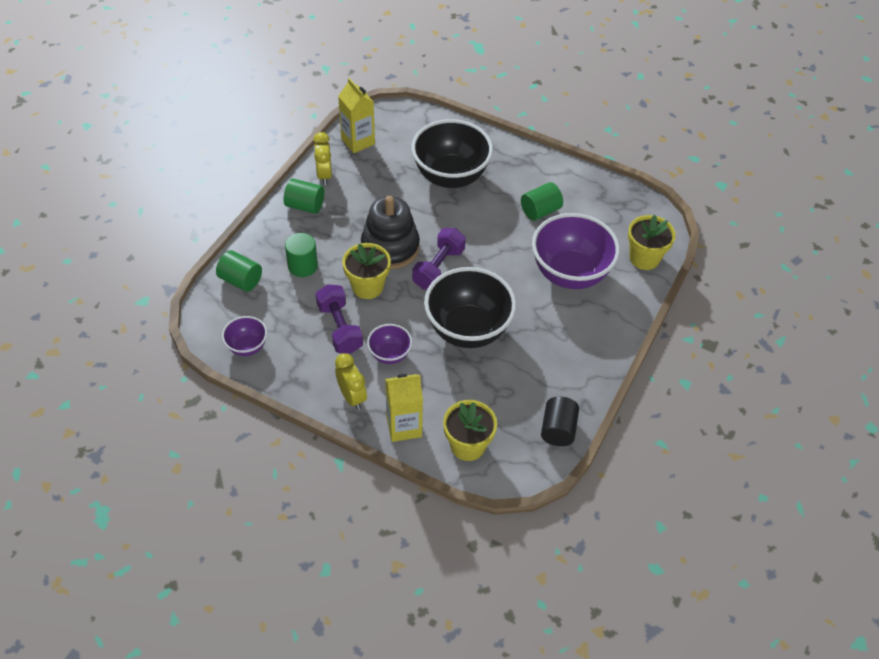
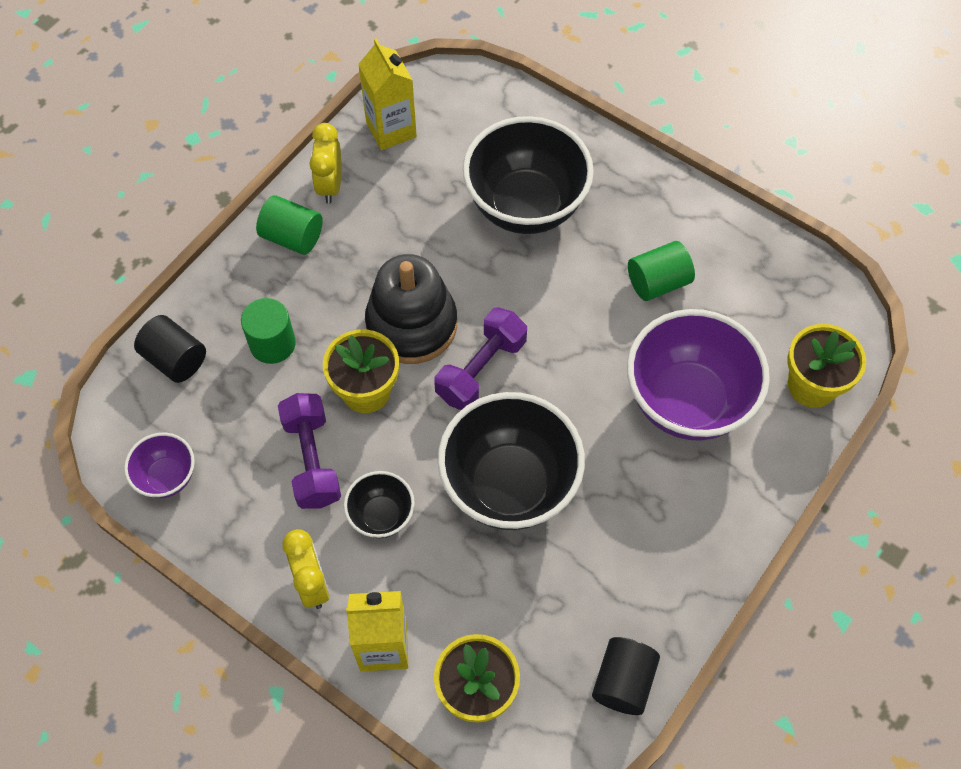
camera: 10 degrees right, 10 degrees up
green cylinder [216,250,262,292] -> black cylinder [134,315,206,383]
purple bowl [367,324,412,364] -> black bowl [344,471,415,538]

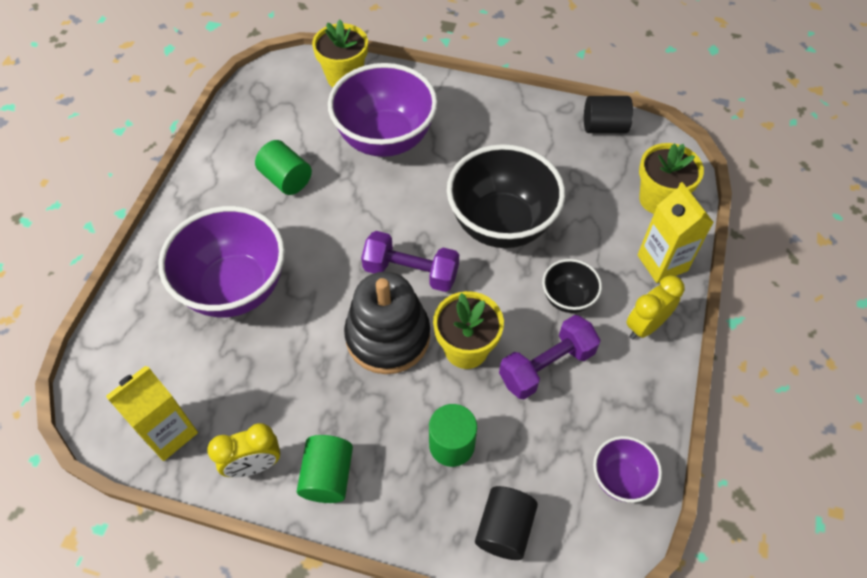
camera: 110 degrees left, 5 degrees down
black bowl [463,116,594,234] -> purple bowl [158,206,285,318]

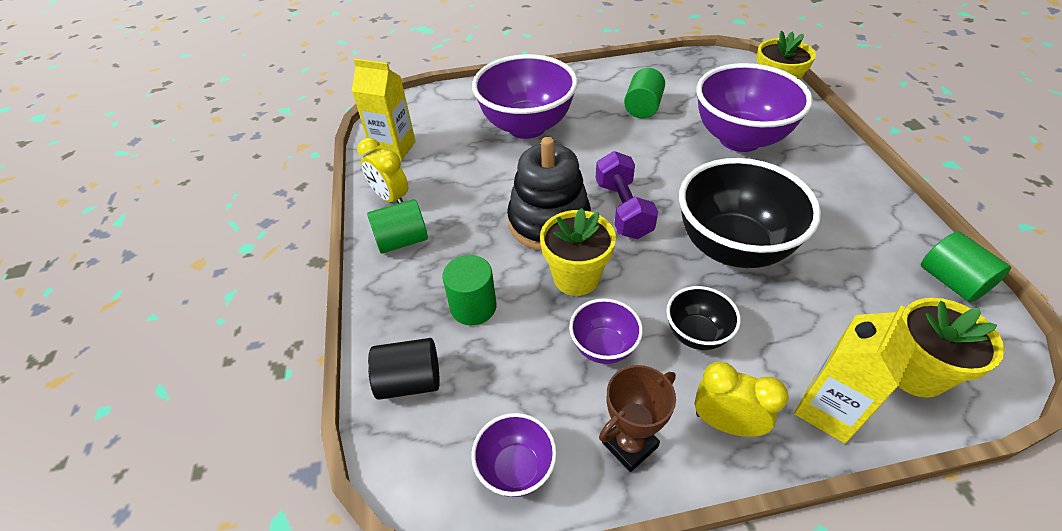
camera: 65 degrees right, 10 degrees down
purple dumbbell [499,315,601,399] -> purple bowl [569,298,643,364]
black cylinder [584,96,633,133] -> green cylinder [921,231,1011,302]
none -> brown trophy [599,365,676,472]

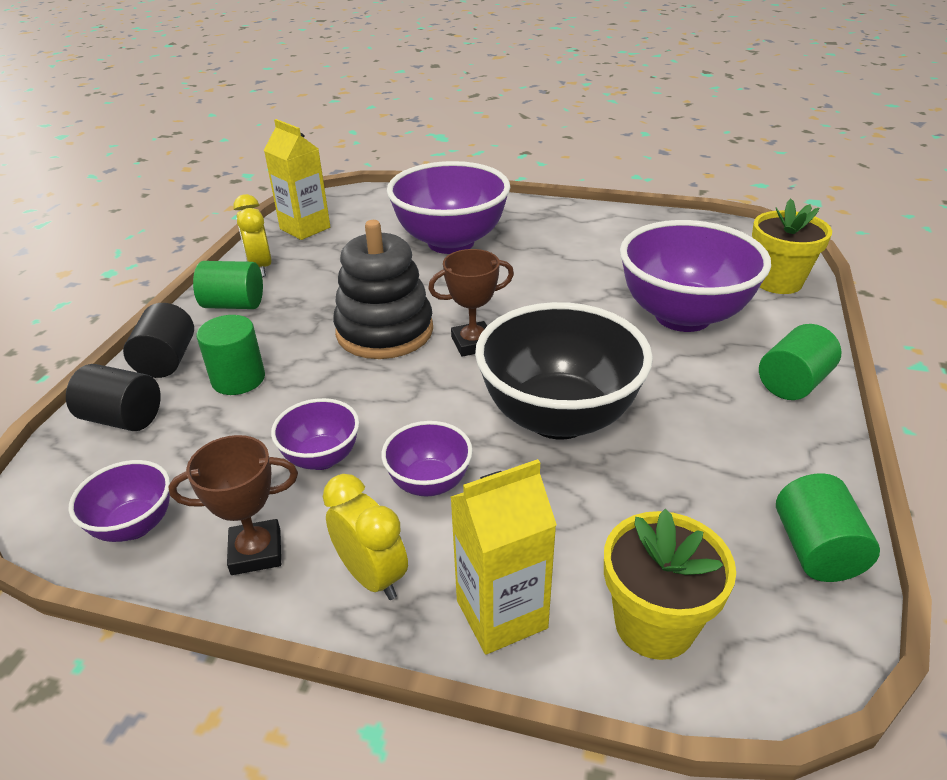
camera: 25 degrees right, 10 degrees down
yellow flower pot [540,208,616,296] -> none
purple dumbbell [596,151,658,239] -> brown trophy [428,249,514,357]
green cylinder [624,68,665,119] -> green cylinder moved to [759,324,841,400]
black bowl [666,286,741,350] -> purple bowl [381,421,473,496]
none -> black cylinder [123,303,194,378]

